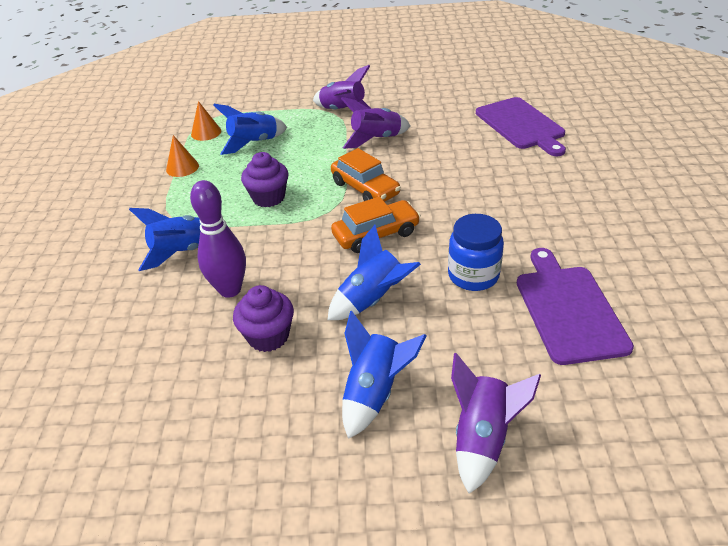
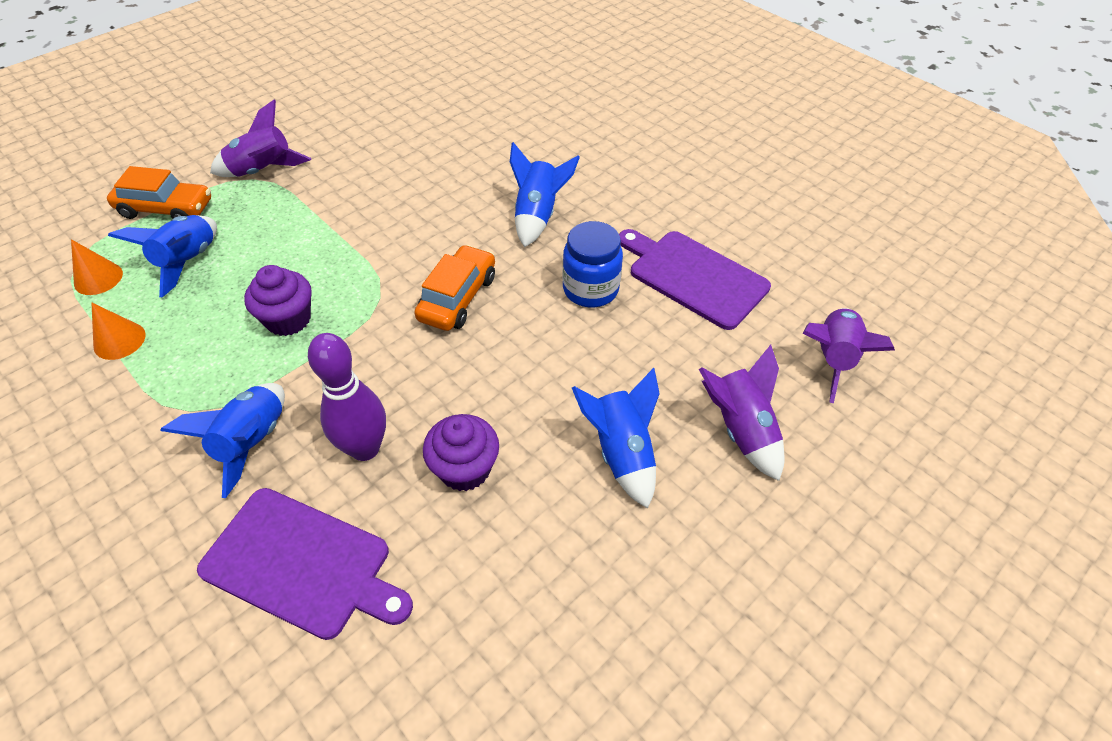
camera: 45 degrees left, 10 degrees up
blue rocket [328,225,421,320] -> blue rocket moved to [510,142,580,247]
orange car [331,148,401,202] -> orange car moved to [107,166,211,219]
purple rocket [341,97,410,149] -> purple rocket moved to [803,308,895,403]
purple cutting board [476,97,566,156] -> purple cutting board moved to [197,488,413,640]

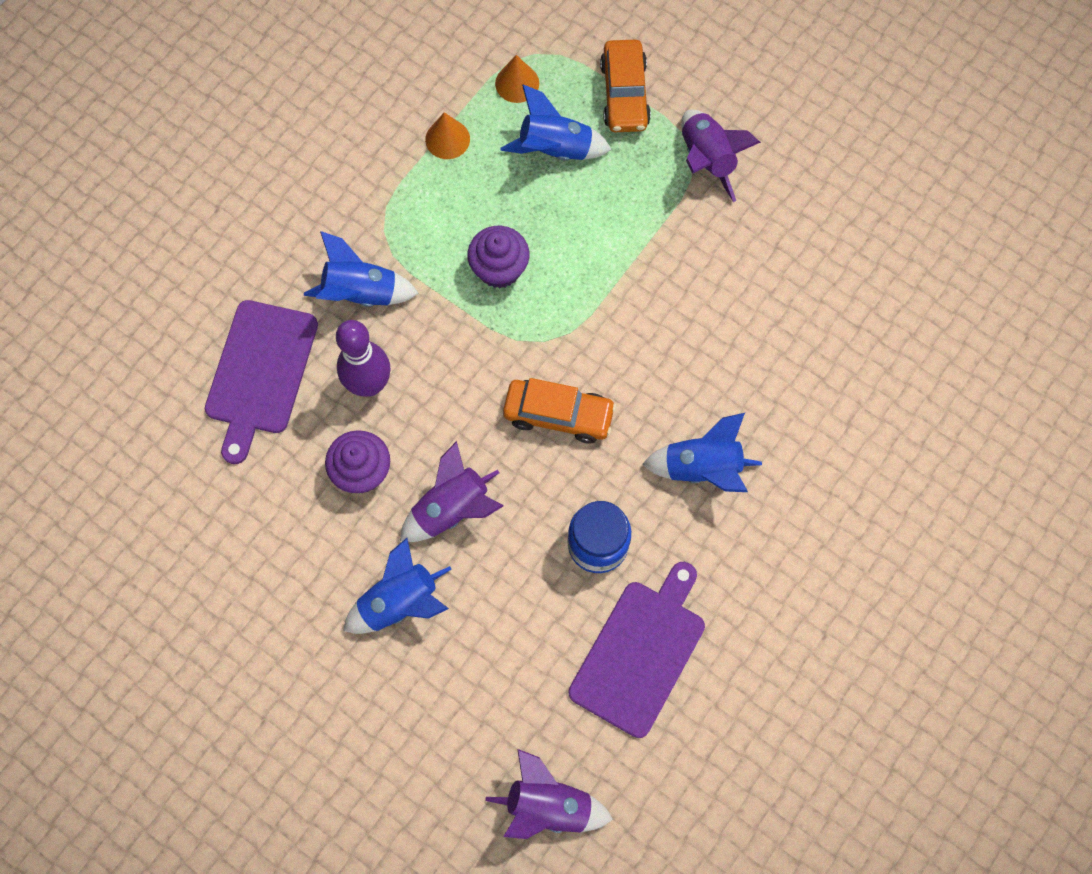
camera: 80 degrees right, 20 degrees up
purple rocket [699,345,785,481] -> purple rocket moved to [400,441,504,542]

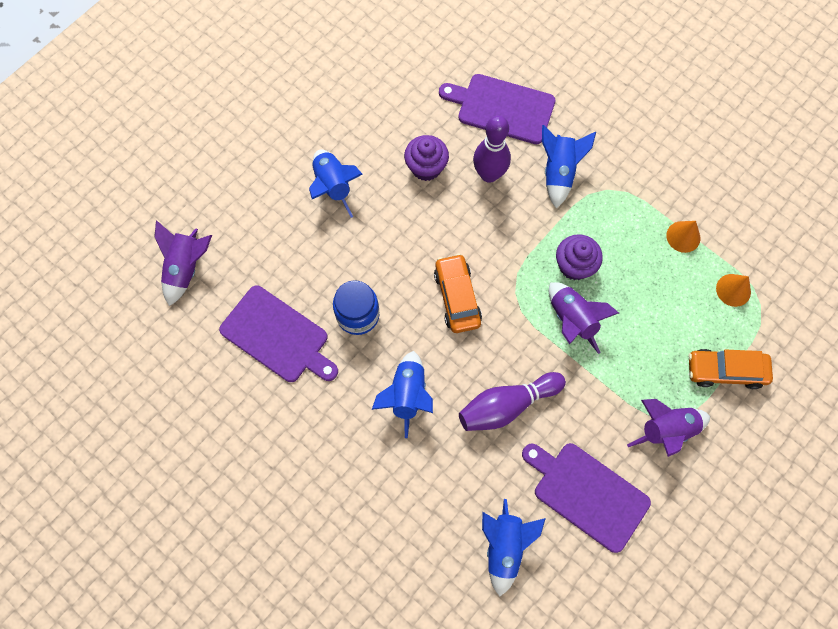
camera: 95 degrees right, 0 degrees up
purple rocket [400,441,504,542] -> purple rocket moved to [549,282,619,354]
blue rocket [501,84,612,161] -> blue rocket moved to [482,499,546,596]
orange car [503,378,616,444] -> orange car turned 150 degrees clockwise [434,254,482,333]
none -> purple bowling pin [459,372,566,431]
none -> purple cutting board [522,443,651,553]

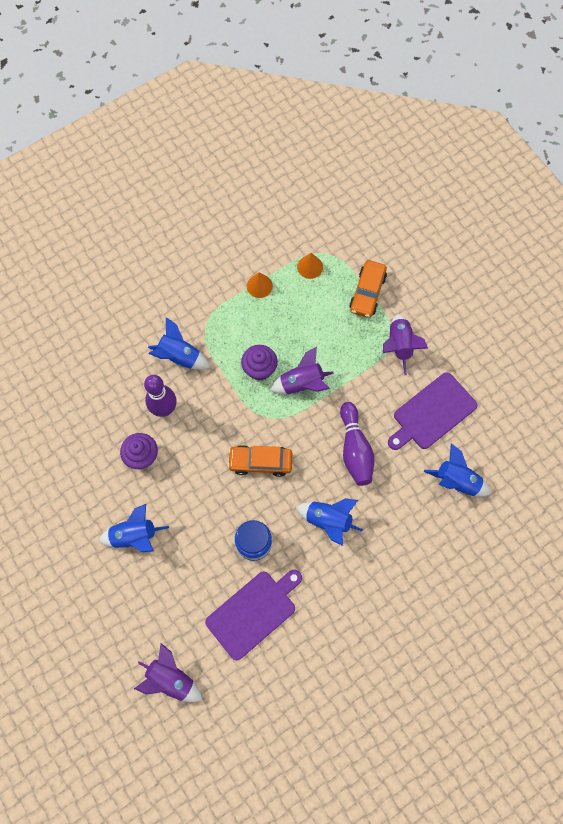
camera: 75 degrees left, 0 degrees up
purple cutting board [439,74,555,144] -> none

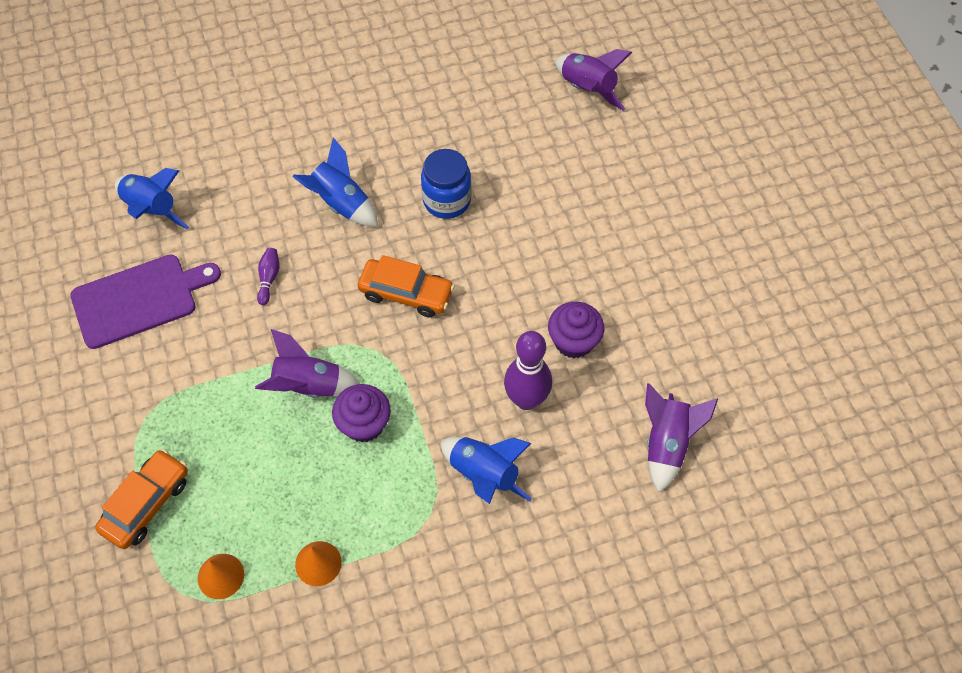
camera: 165 degrees left, 10 degrees down
blue rocket [99,504,169,552] -> none
purple cutting board [205,570,302,660] -> none
purple bowling pin [340,402,374,486] -> purple bowling pin [257,248,279,305], size x0.47
purple rocket [383,314,428,375] -> purple rocket moved to [645,383,718,492]

